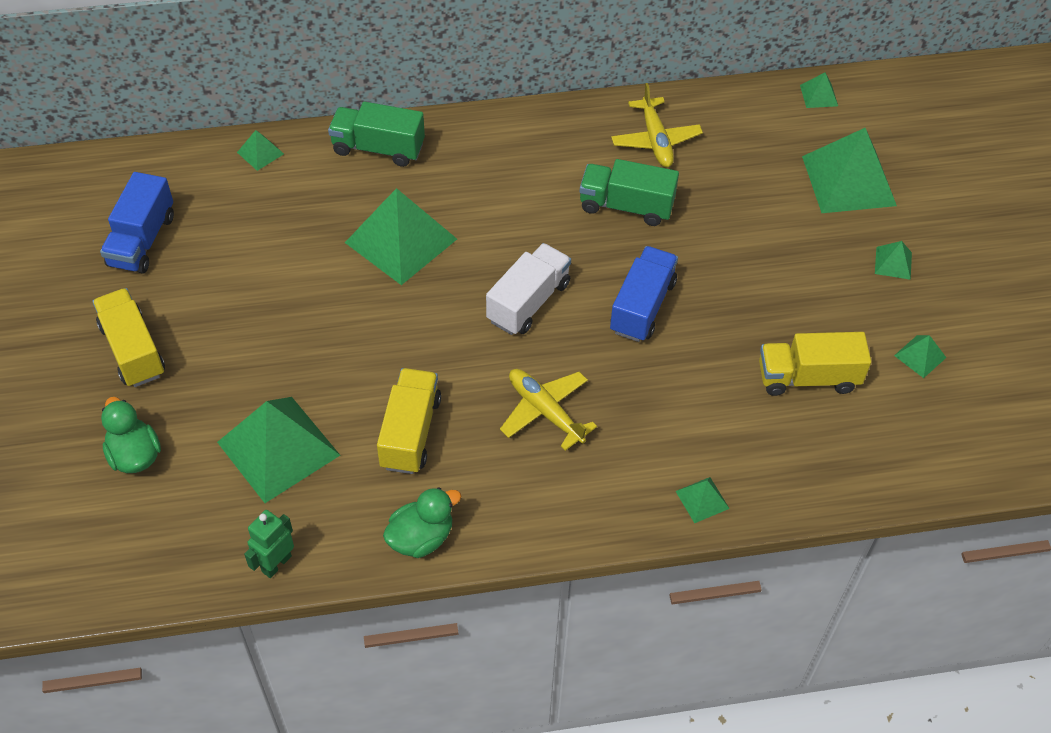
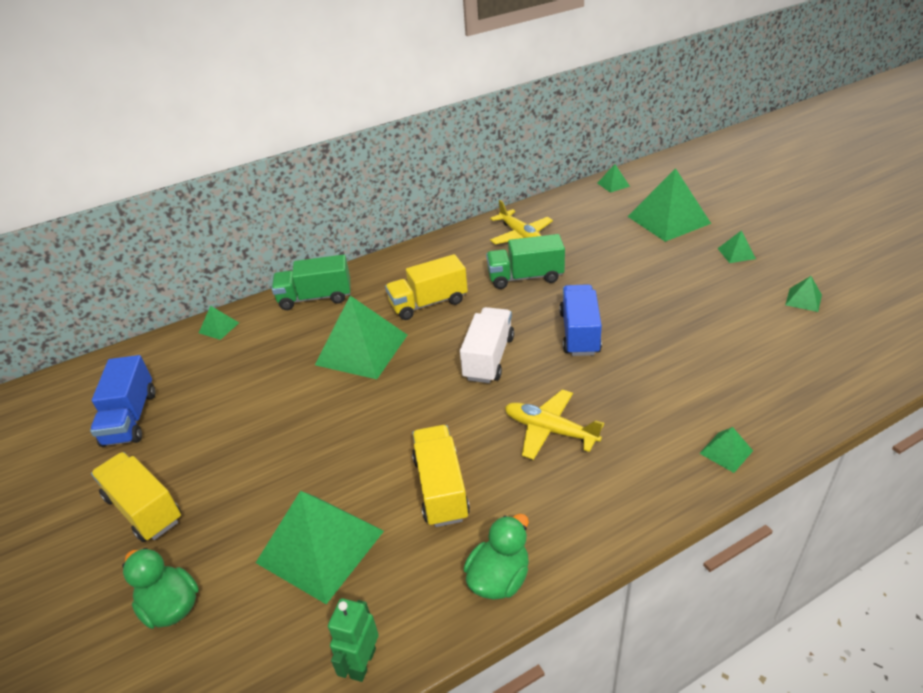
camera: 15 degrees left, 15 degrees down
yellow truck [759,332,871,396] -> yellow truck moved to [385,254,468,320]

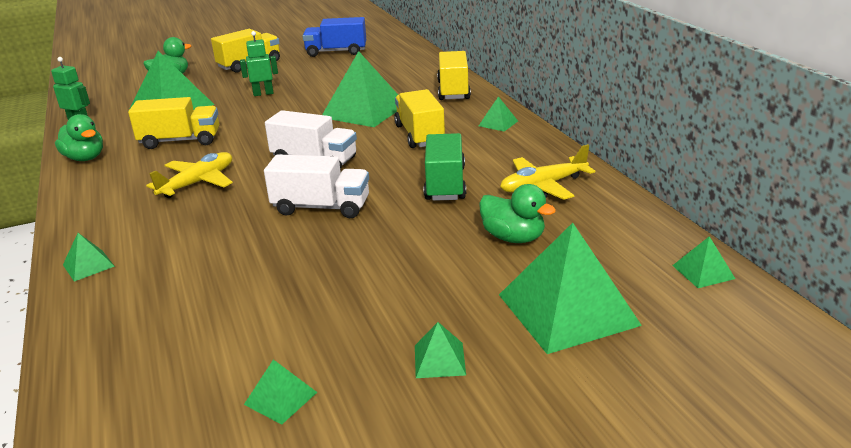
camera: 95 degrees right, 10 degrees down
green pyramid [199,306,239,340] -> green pyramid moved to [479,96,518,131]
green truck [272,254,350,310] -> yellow truck [437,51,471,100]
blue truck [559,284,602,356] -> white truck [264,154,369,218]
none -> green robot [240,31,278,96]
none -> green duck [479,184,556,243]

